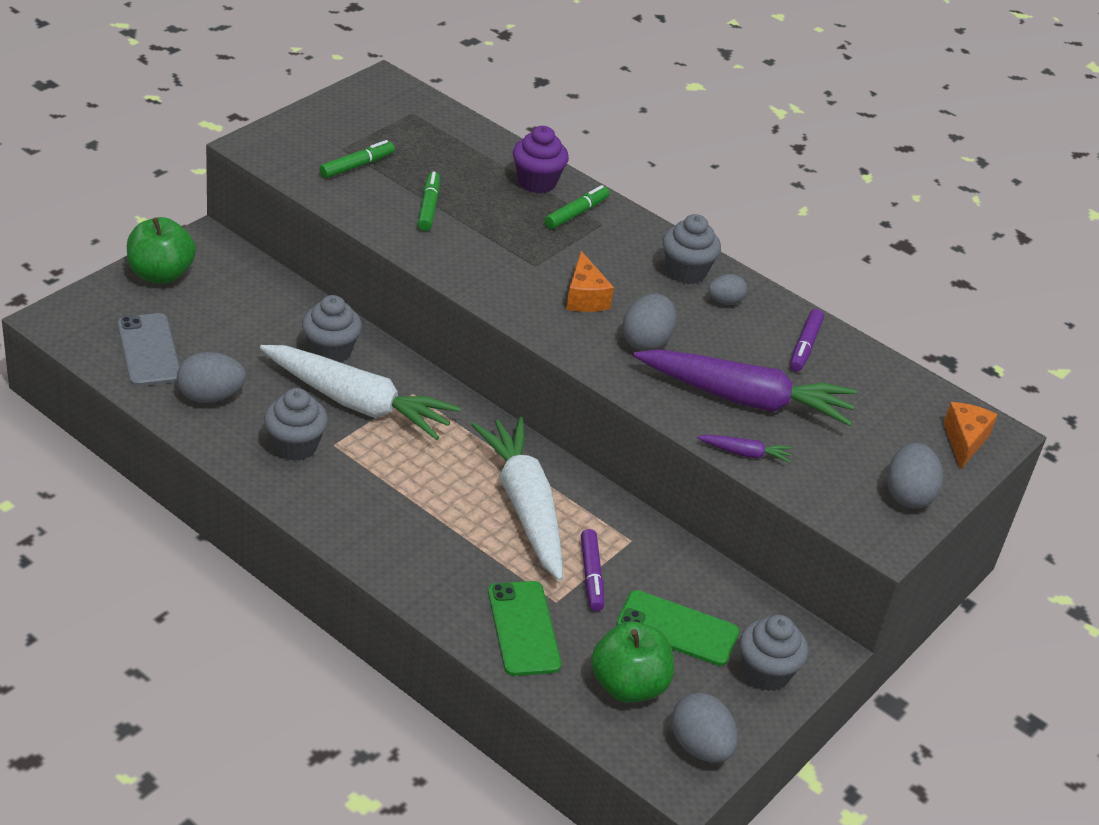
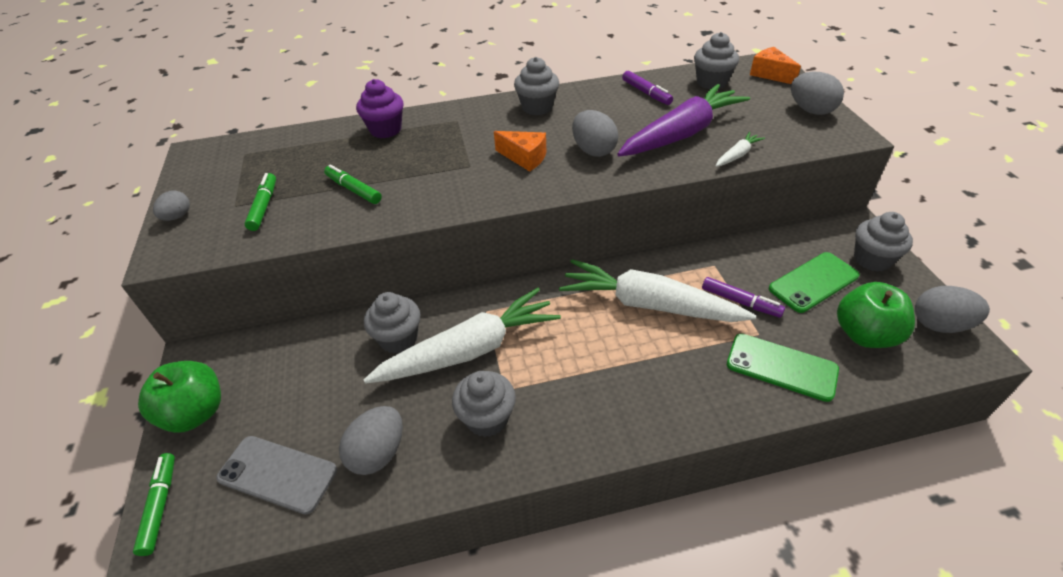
camera: 45 degrees left, 5 degrees up
green marker [545,185,610,229] -> green marker moved to [133,453,175,556]
purple carrot [697,435,792,463] -> white carrot [716,132,765,167]
grey egg [708,274,747,304] -> grey egg moved to [153,191,190,221]
none -> grey cupcake [694,32,739,89]

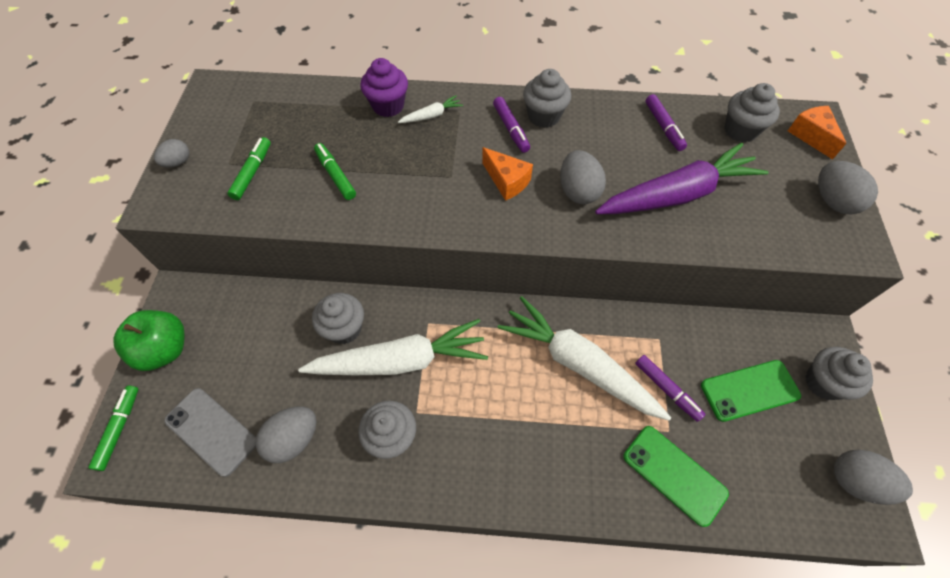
camera: 15 degrees right, 15 degrees up
white carrot [716,132,765,167] -> white carrot moved to [398,95,463,123]
green apple [837,282,915,348] -> none
none -> purple marker [493,97,530,153]

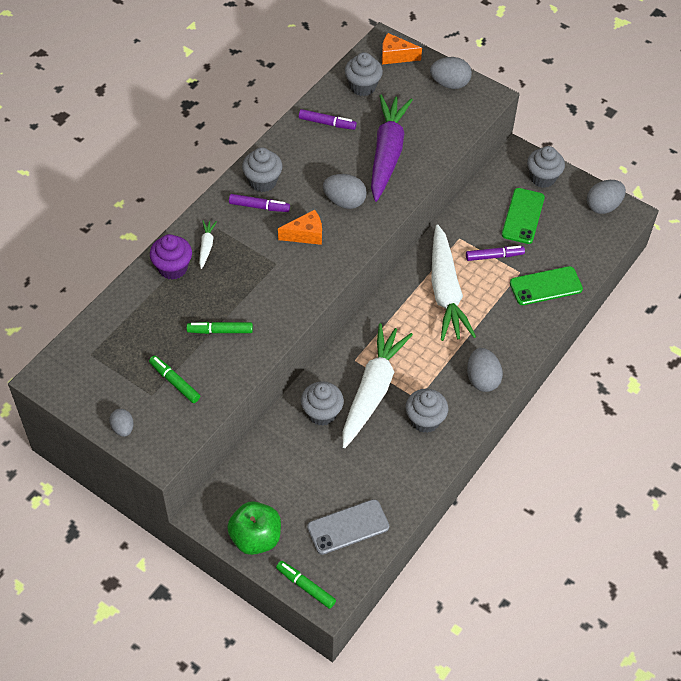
camera: 60 degrees left, 5 degrees down
grey egg [255,407,316,463] -> grey egg moved to [467,348,503,392]
white carrot [497,296,671,421] -> white carrot turned 75 degrees counterclockwise [431,224,476,341]

